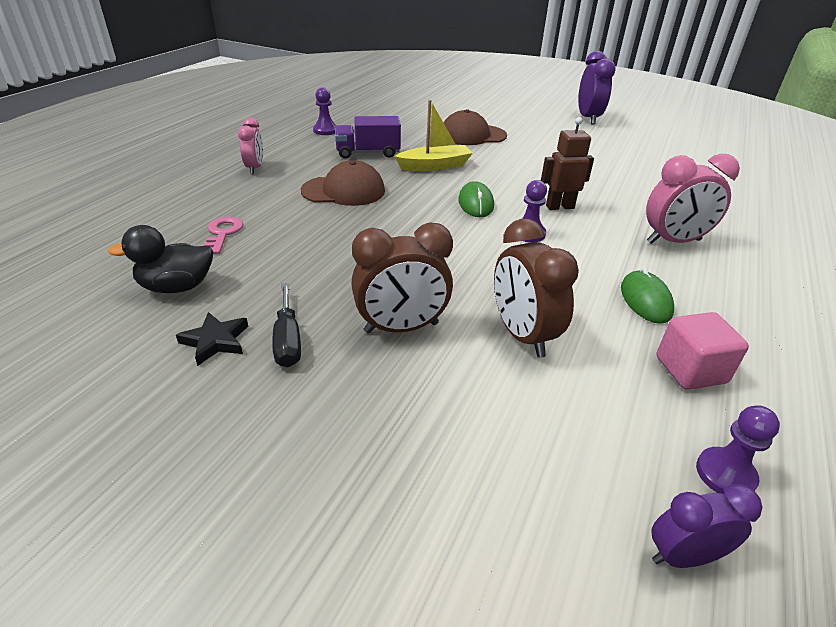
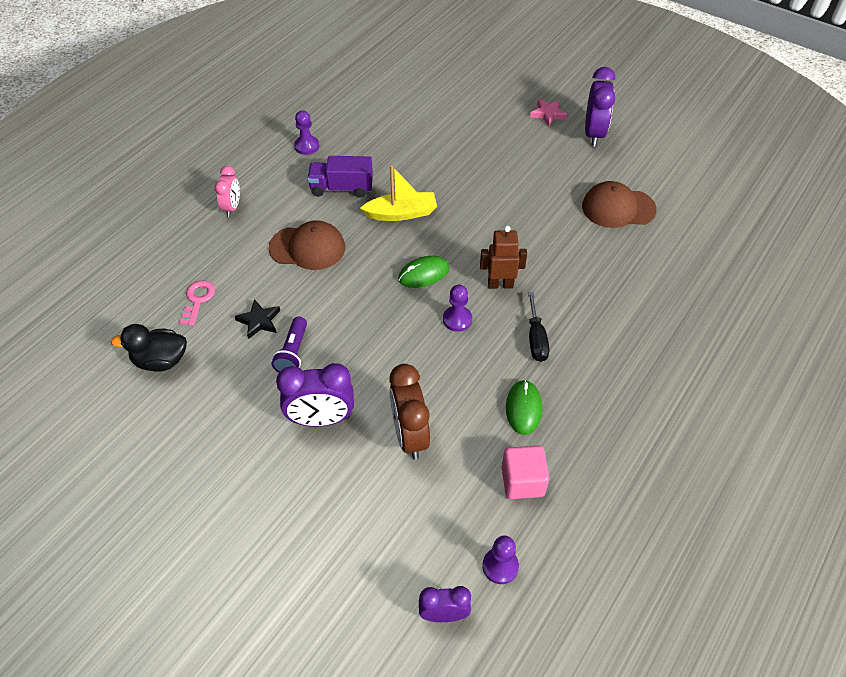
camera: 10 degrees right, 15 degrees up
black star [176,312,248,366] -> black star moved to [235,299,280,339]
black screwdriver [272,283,301,367] -> black screwdriver moved to [528,292,549,362]
brown clock [351,222,453,334] -> purple clock [276,363,354,427]
brown cap [444,109,507,145] -> brown cap moved to [582,181,657,228]
green mouse [458,181,494,217] -> green mouse turned 60 degrees clockwise [398,256,450,288]
pink clock [646,154,740,244] -> none
none -> purple flashlight [271,317,307,373]
none -> pink star [530,99,568,127]

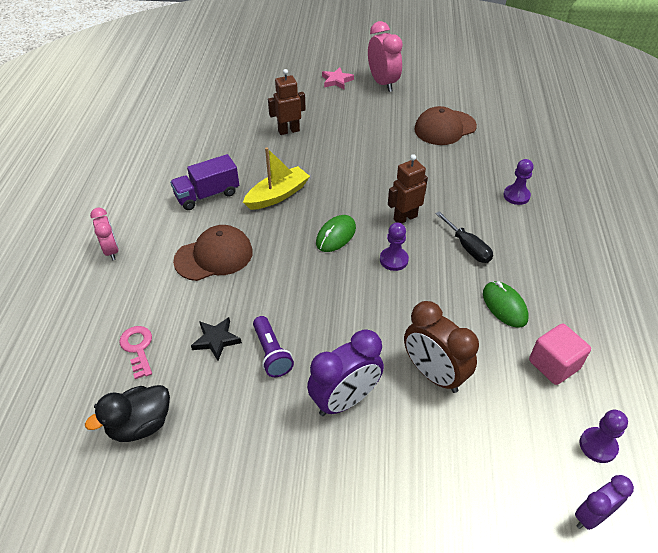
camera: 30 degrees left, 5 degrees down
purple pawn [294,110,319,155] -> purple pawn moved to [503,159,534,205]
purple clock [585,67,615,147] -> pink clock [368,21,403,92]
none -> brown robot [268,69,306,135]

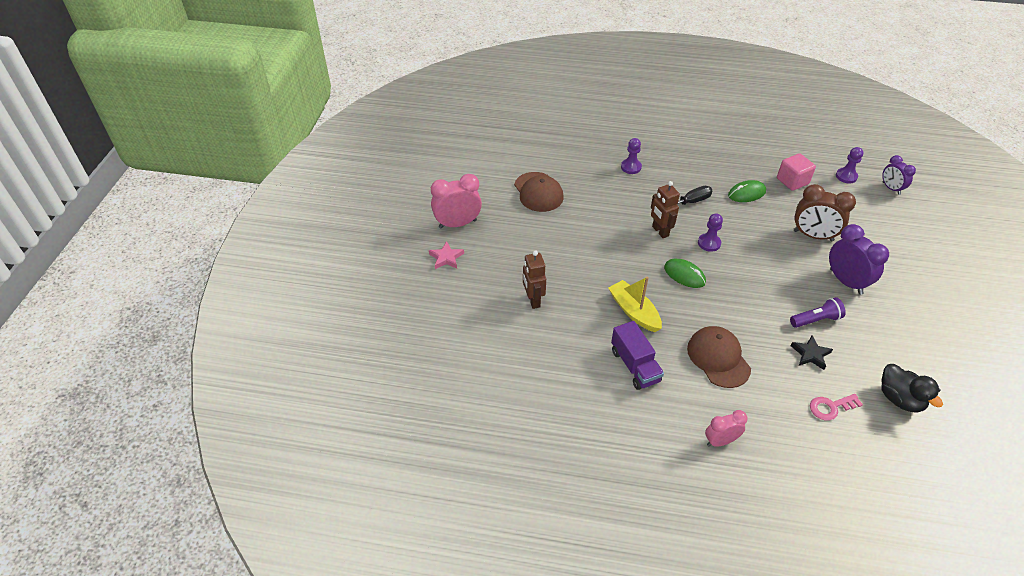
camera: 85 degrees left, 0 degrees up
brown clock [404,301,479,393] -> brown clock turned 60 degrees clockwise [794,184,856,241]

